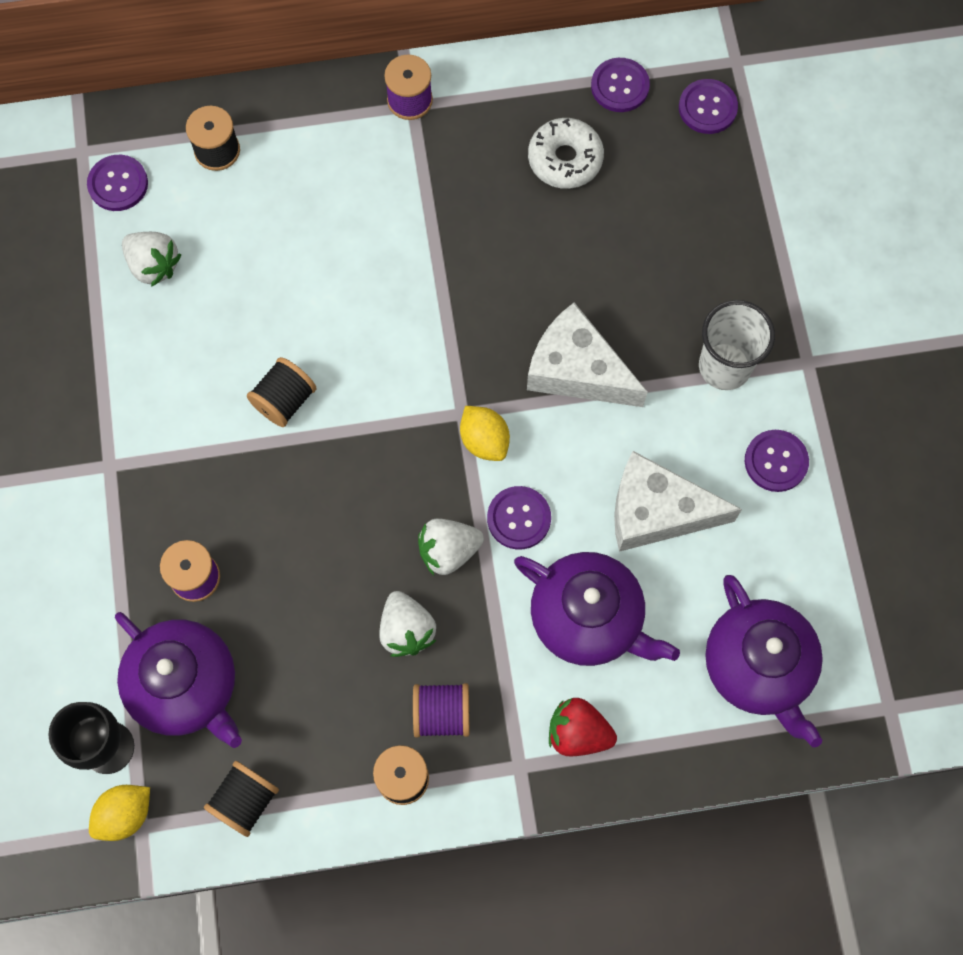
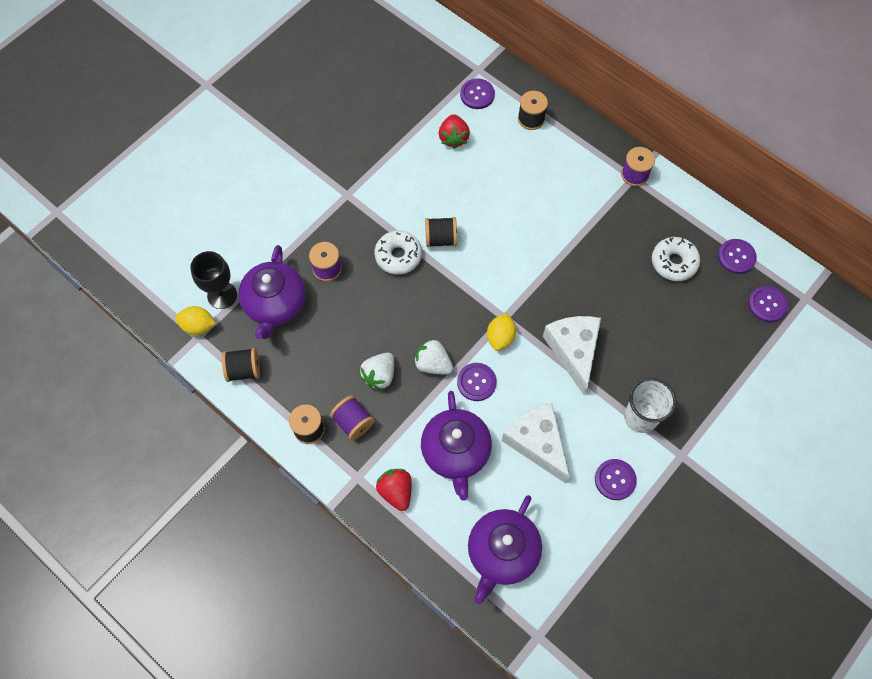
camera: 50 degrees right, 5 degrees down
white strawberry [122,232,181,287] -> red strawberry [439,114,470,149]
none -> white donut [375,230,422,275]

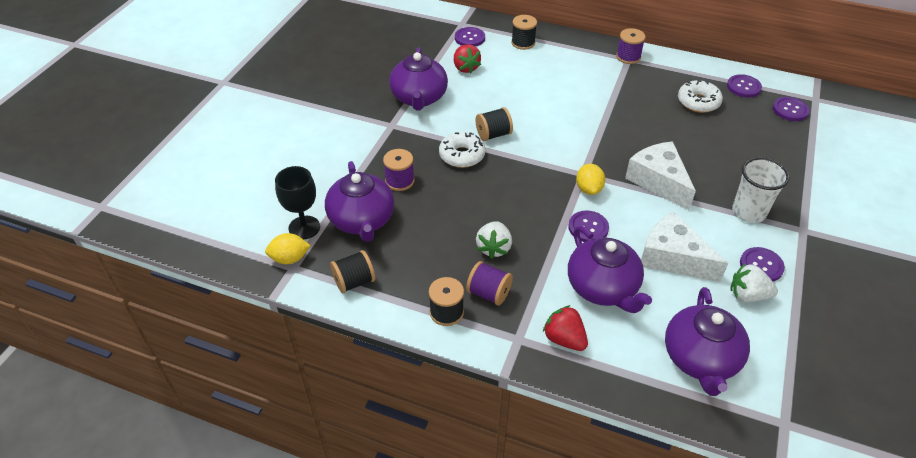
camera: 20 degrees left, 20 degrees down
white strawberry [414,338,453,375] -> white strawberry moved to [731,264,778,302]
none -> purple teapot [389,47,448,110]

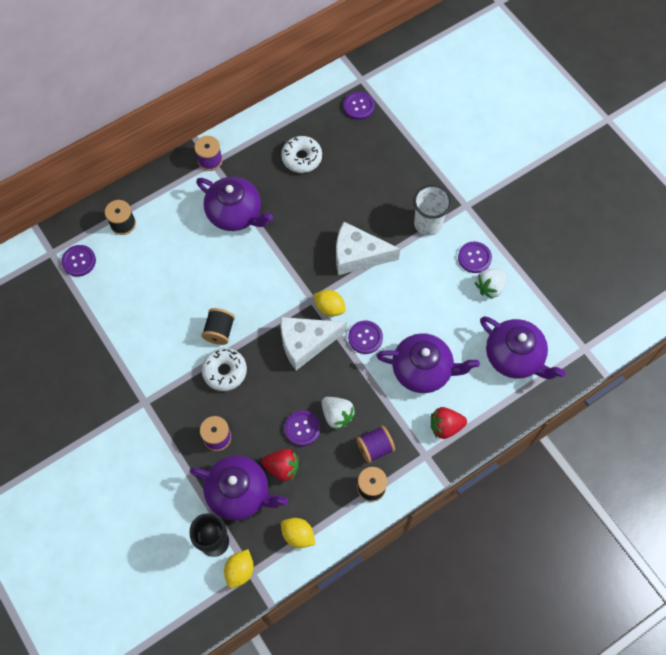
camera: 55 degrees left, 20 degrees up
black spool [330,250,375,293] -> yellow lemon [281,518,315,548]
purple teapot [389,47,448,110] -> purple teapot moved to [196,177,273,231]
red strawberry [454,44,481,73] -> red strawberry moved to [262,449,299,481]
white cheese [641,212,728,282] -> white cheese moved to [280,317,347,371]
purple button [727,74,762,98] -> purple button moved to [284,410,320,446]

